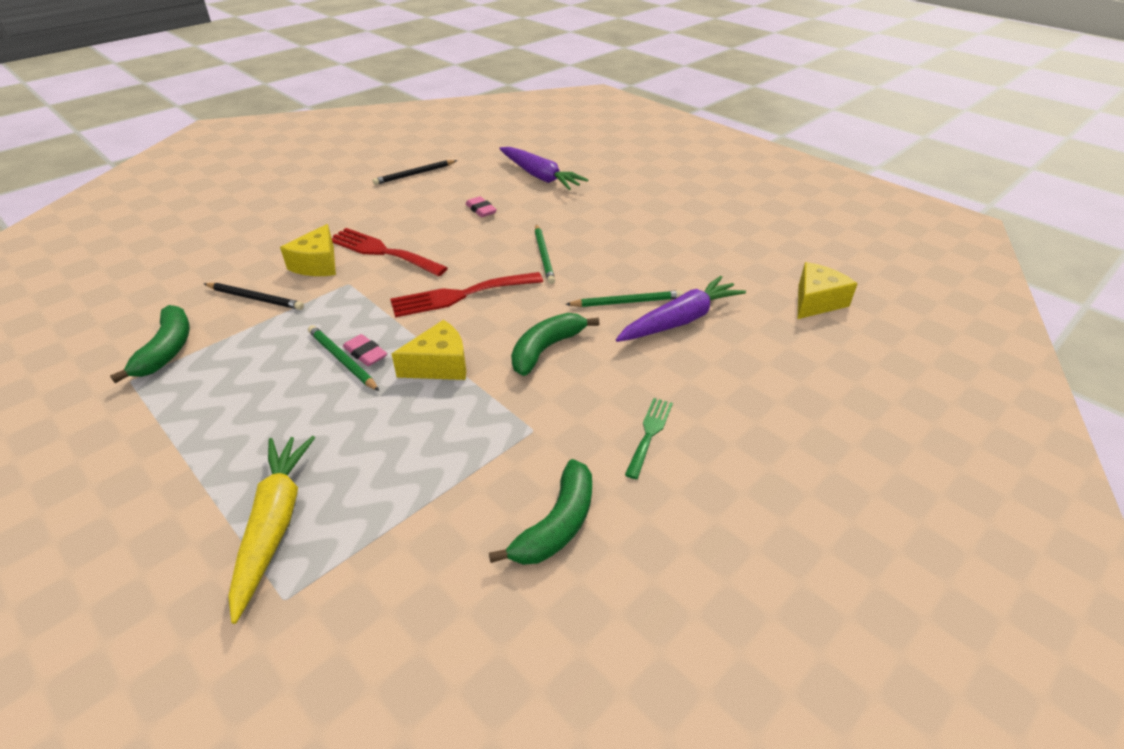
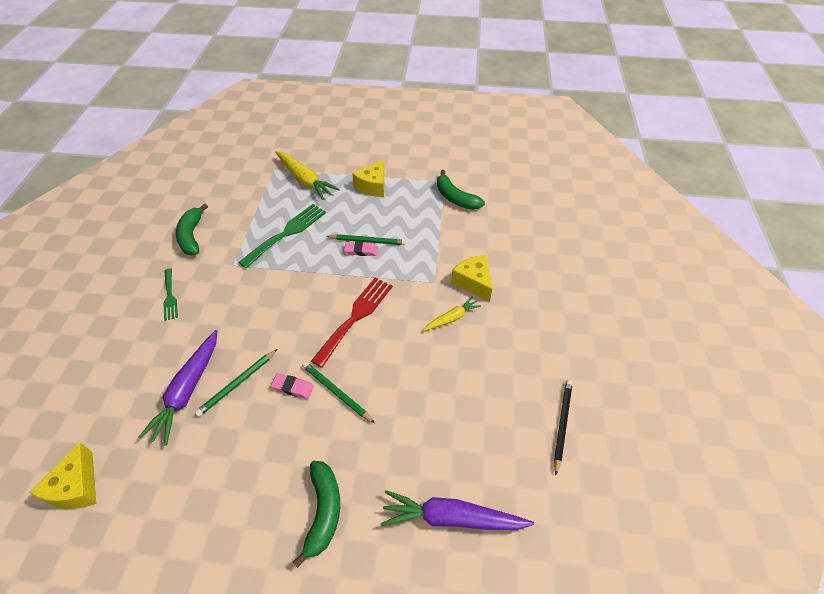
camera: 140 degrees right, 10 degrees up
black pencil [204,283,304,310] -> none
red fork [331,228,448,276] -> yellow carrot [423,297,481,331]
yellow cheese [392,320,466,380] -> yellow cheese moved to [352,159,384,197]
pink eraser [465,196,497,217] -> pink eraser moved to [271,373,314,399]
green banana [511,313,599,376] -> green banana moved to [293,461,340,568]
none -> green fork [238,204,326,268]

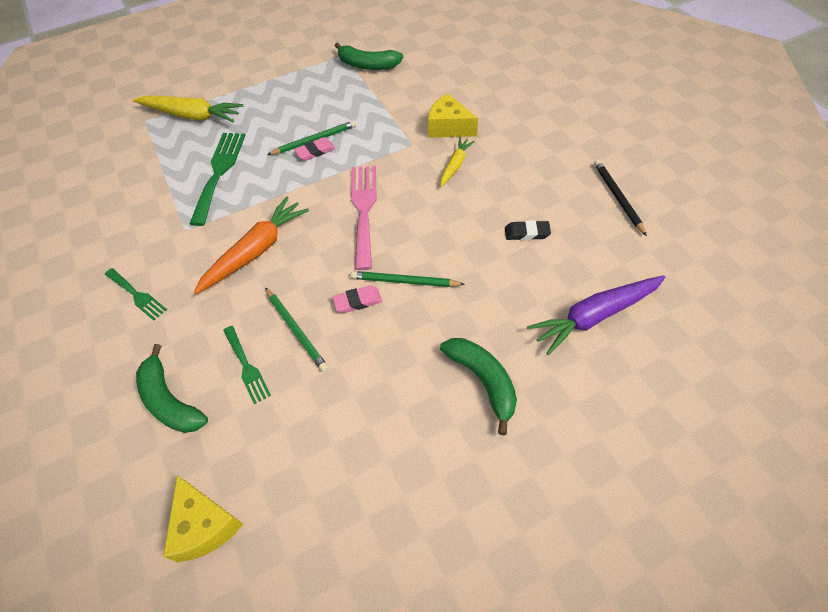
camera: 30 degrees left, 5 degrees up
purple carrot [138,330,218,445] -> green fork [223,326,271,404]
green banana [176,204,208,255] -> green banana moved to [136,344,208,433]
green pencil [195,349,277,417] -> green pencil turned 45 degrees counterclockwise [265,287,328,372]
red fork [311,278,393,368] -> pink fork [351,166,377,270]
yellow cheese [352,159,384,197] -> none
none -> orange carrot [194,197,309,294]
none -> black eraser [505,220,551,240]

